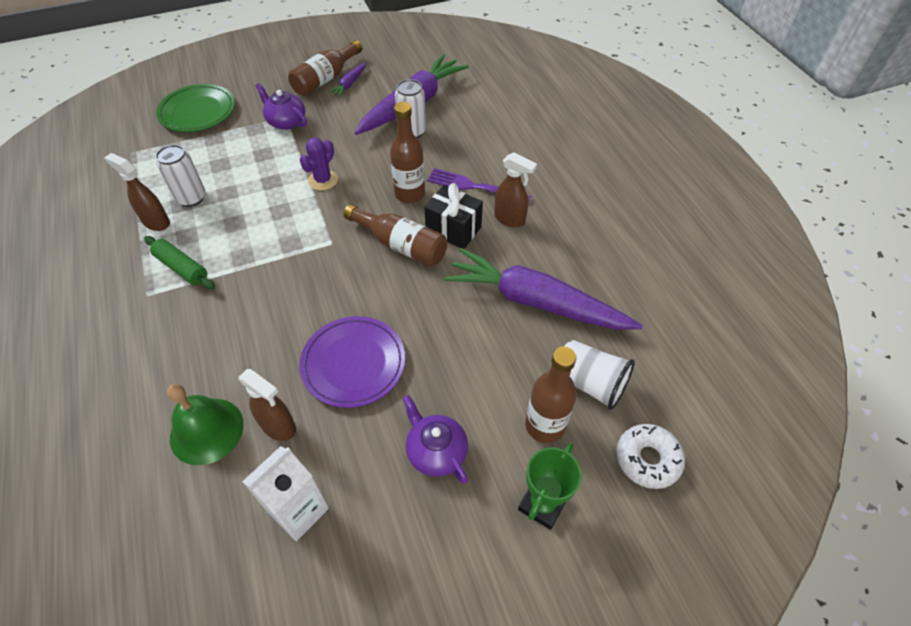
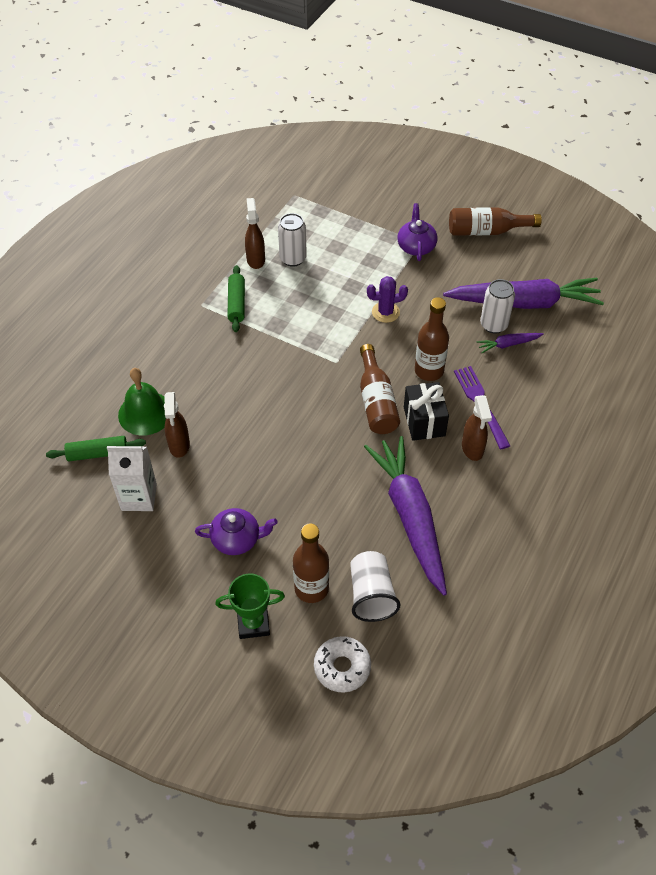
camera: 50 degrees right, 0 degrees up
green plate [156,84,235,132] -> none
purple plate [299,316,405,408] -> none
purple carrot [328,62,366,98] -> purple carrot moved to [476,333,544,353]
purple teapot [403,395,468,484] -> purple teapot turned 75 degrees clockwise [195,508,278,555]
none -> green rolling pin [46,436,146,461]

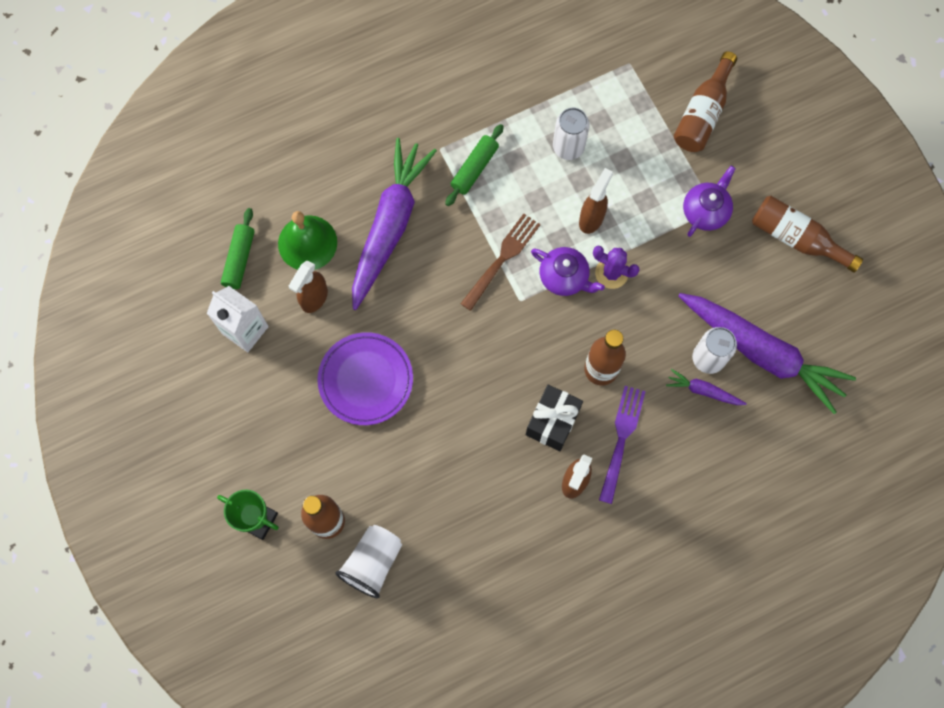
camera: 35 degrees right, 20 degrees up
green rolling pin [46,436,146,461] -> green rolling pin turned 75 degrees clockwise [221,208,255,289]
purple teapot [195,508,278,555] -> purple teapot moved to [531,247,605,296]
brown spray bottle [245,198,265,269] -> brown spray bottle moved to [579,168,613,234]
white donut [314,636,371,693] -> none
brown bottle [360,344,400,434] -> brown bottle moved to [674,51,737,152]
purple carrot [364,436,447,596] -> purple carrot moved to [352,138,437,310]
none -> purple plate [317,332,413,425]
none -> brown fork [460,214,541,311]

